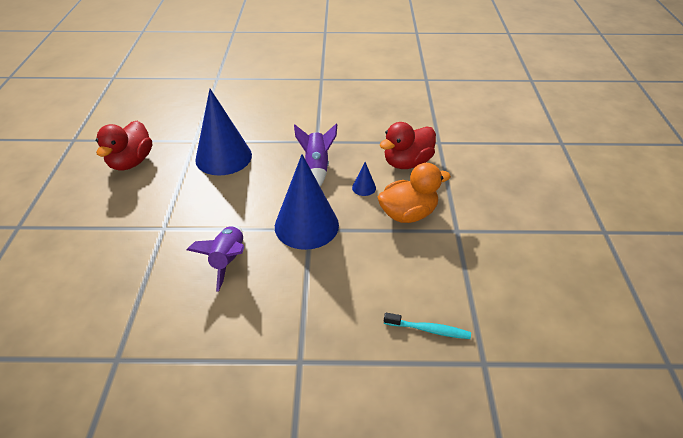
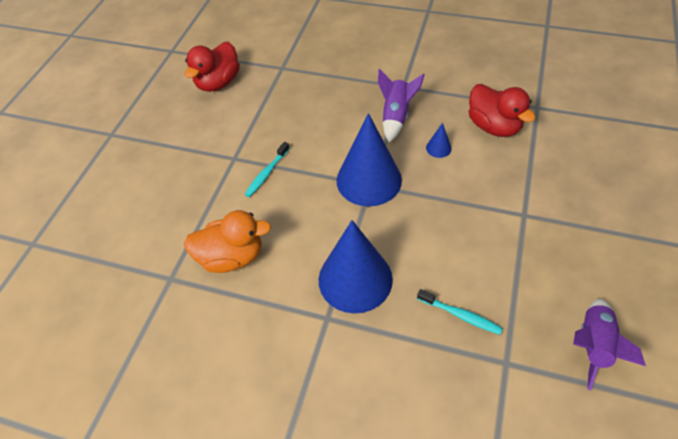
camera: 20 degrees right, 10 degrees up
purple rocket [187,225,244,292] -> purple rocket moved to [573,299,646,391]
blue cone [195,89,252,175] -> blue cone moved to [319,220,393,313]
orange duck [378,163,451,223] -> orange duck moved to [184,210,271,273]
red duck [380,122,436,169] -> red duck turned 105 degrees counterclockwise [469,84,536,137]
none -> turquoise toothbrush [244,142,290,197]

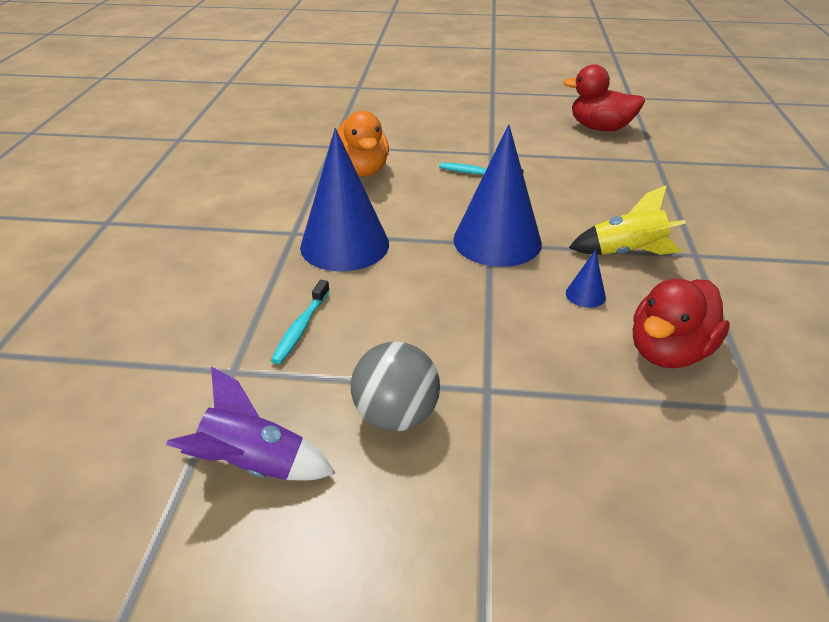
camera: 75 degrees right, 15 degrees down
purple rocket [378,69,425,143] -> yellow rocket [569,185,686,255]
none -> grey ball [351,342,440,432]

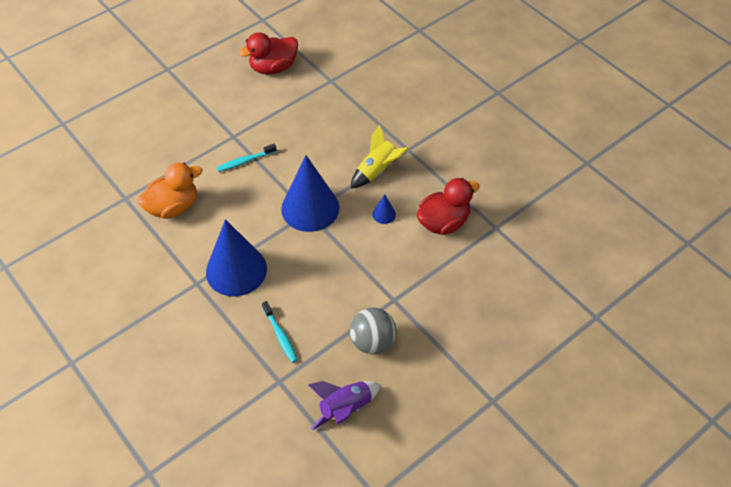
camera: 45 degrees left, 15 degrees up
orange duck [329,111,389,177] -> orange duck turned 60 degrees counterclockwise [138,163,203,219]
red duck [633,279,730,368] -> red duck turned 120 degrees counterclockwise [417,178,480,235]

